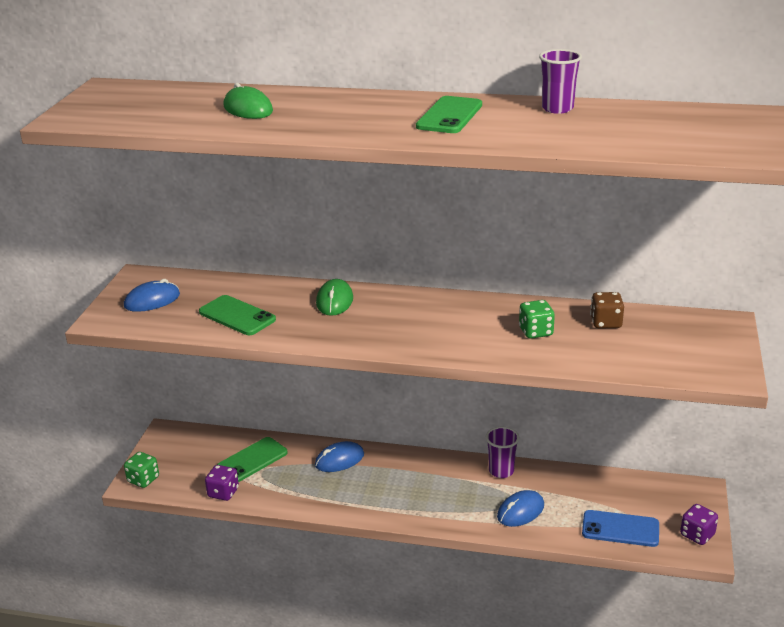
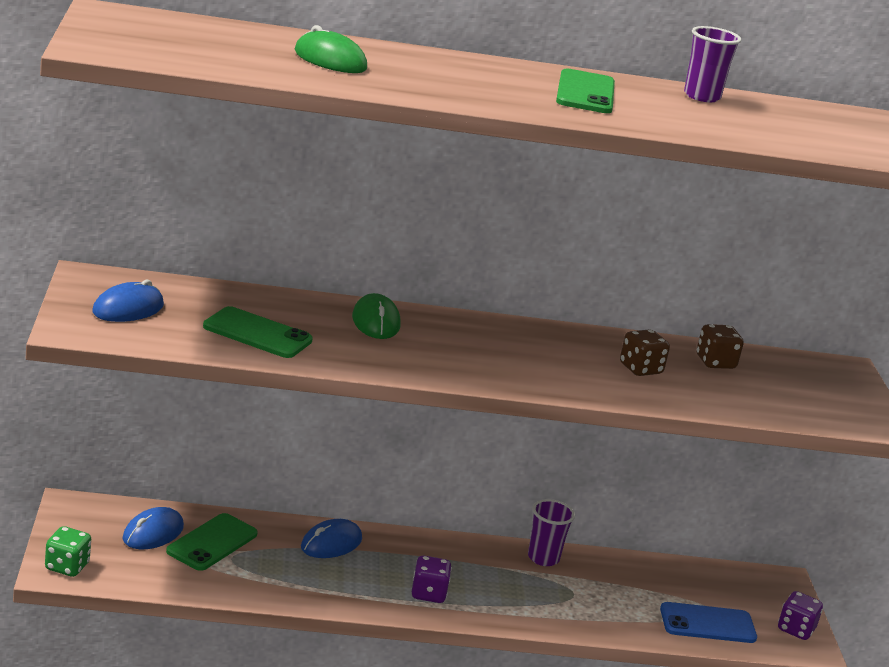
camera: 20 degrees left, 5 degrees down
purple dice [205,465,239,501] -> purple dice moved to [412,556,452,603]
blue mouse [497,490,544,527] -> blue mouse moved to [122,507,184,549]
green dice [519,300,555,339] -> brown dice [620,329,670,376]

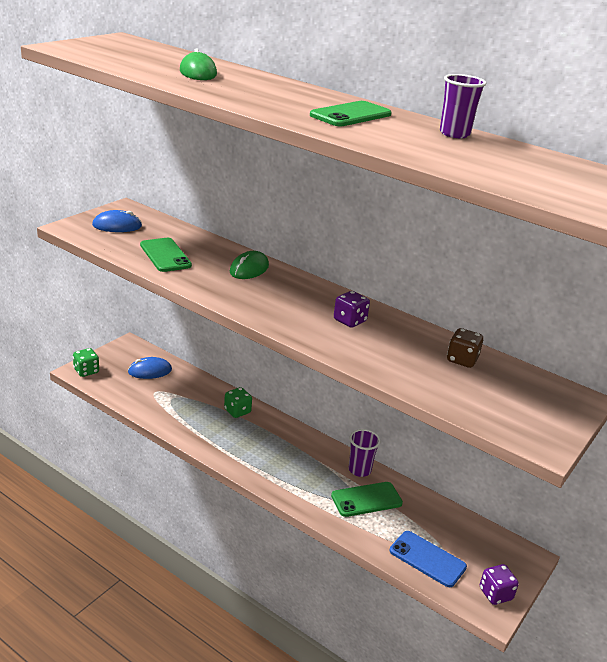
camera: 40 degrees right, 5 degrees up
green phone [166,513,258,571] -> green phone moved to [331,482,403,517]
blue mouse [301,519,362,558] -> green dice [224,387,252,418]
purple dice [412,556,452,603] -> purple dice moved to [334,291,370,328]
brown dice [620,329,670,376] -> none

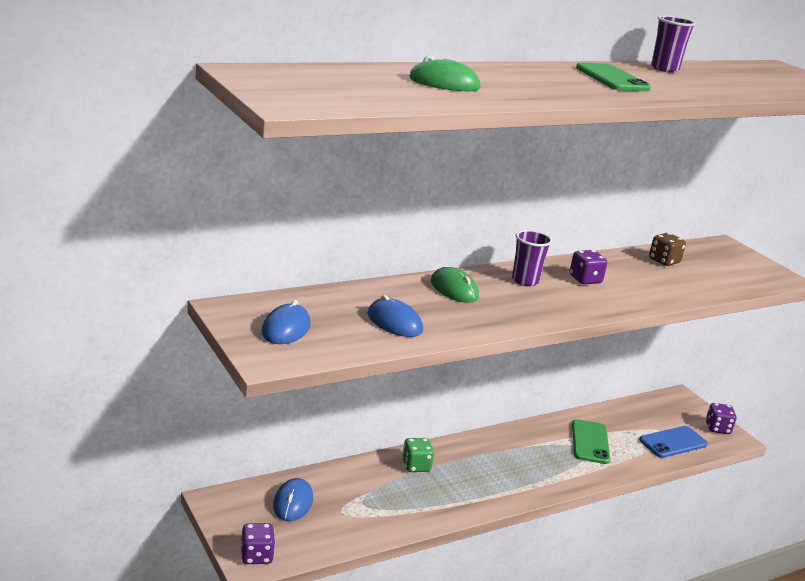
camera: 65 degrees left, 5 degrees down
green dice [73,348,99,377] -> purple dice [241,523,275,564]
green phone [140,238,192,272] -> blue mouse [368,295,423,337]
purple cup [349,429,381,477] -> purple cup moved to [512,230,552,286]

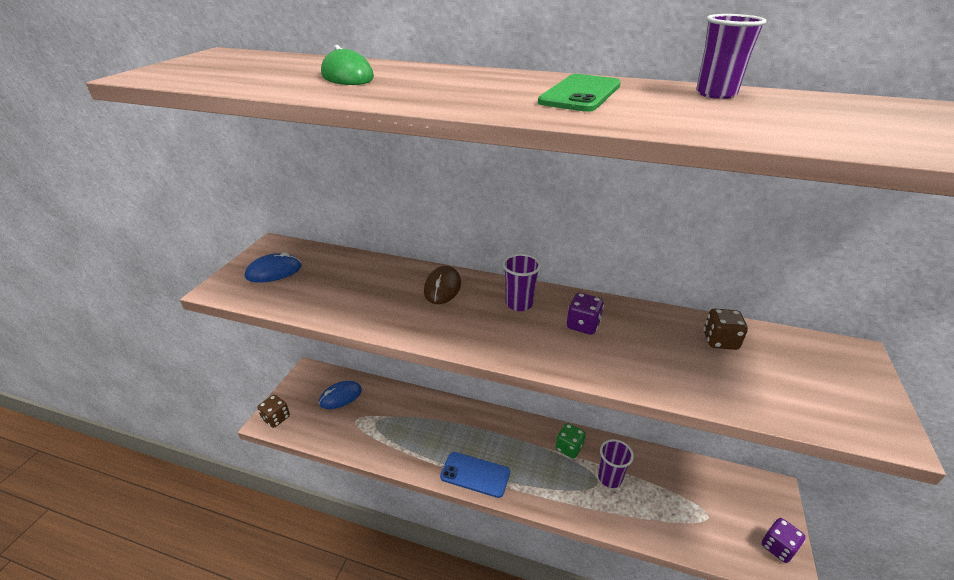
camera: 50 degrees right, 10 degrees up
purple dice [241,523,275,564] -> brown dice [258,395,290,428]
blue mouse [368,295,423,337] -> none
green dice [402,438,434,472] -> green dice moved to [556,423,586,459]
green mouse [431,267,479,303] -> brown mouse [424,266,461,304]
green phone [572,419,610,464] -> purple cup [598,439,634,488]
blue phone [639,426,708,458] -> blue phone moved to [440,452,510,498]

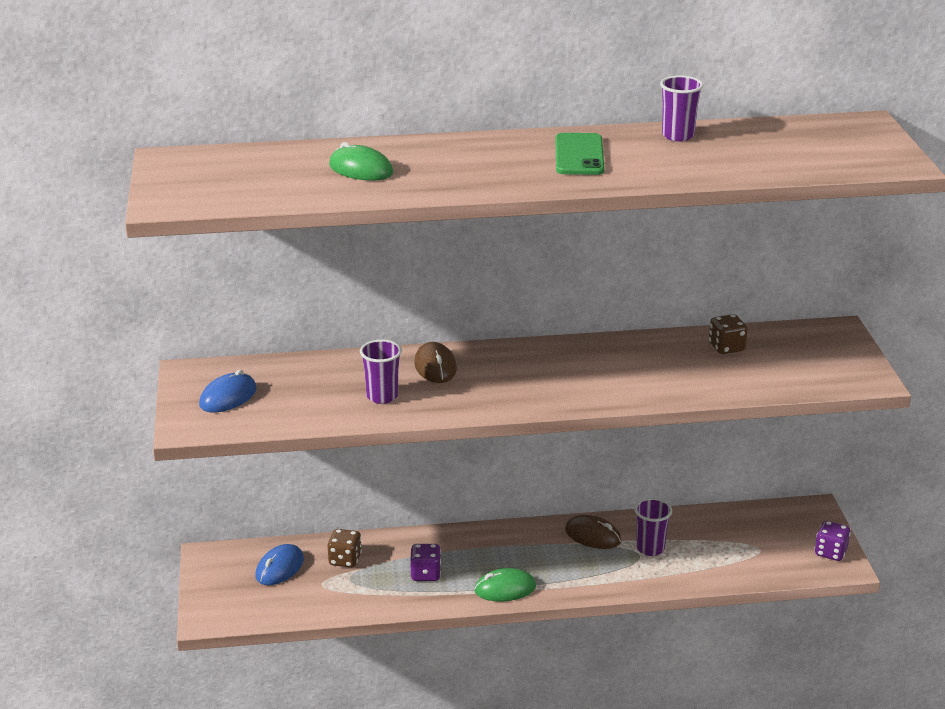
camera: 25 degrees left, 5 degrees down
brown dice [258,395,290,428] -> brown dice moved to [328,529,362,568]
blue phone [440,452,510,498] -> green mouse [474,568,536,602]
purple cup [503,254,541,311] -> purple cup moved to [360,339,402,404]
green dice [556,423,586,459] -> brown mouse [565,515,622,549]
purple dice [567,293,604,335] -> purple dice moved to [410,544,441,581]

